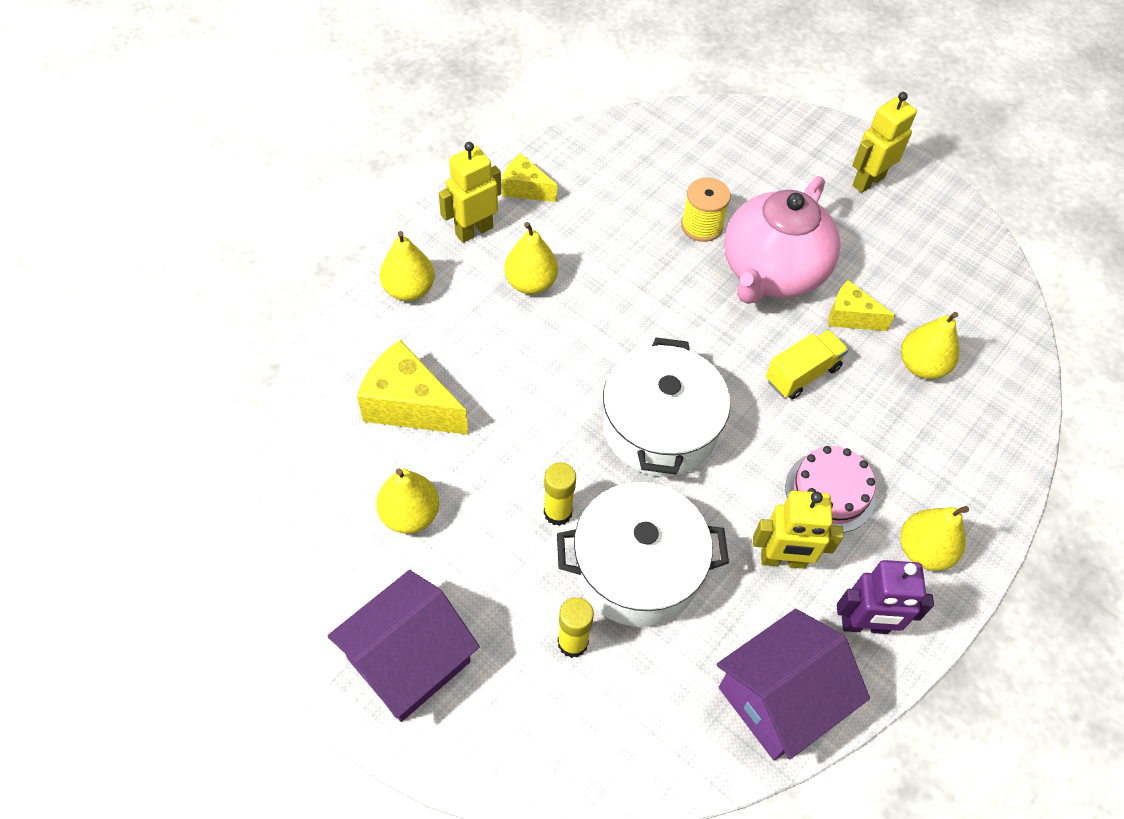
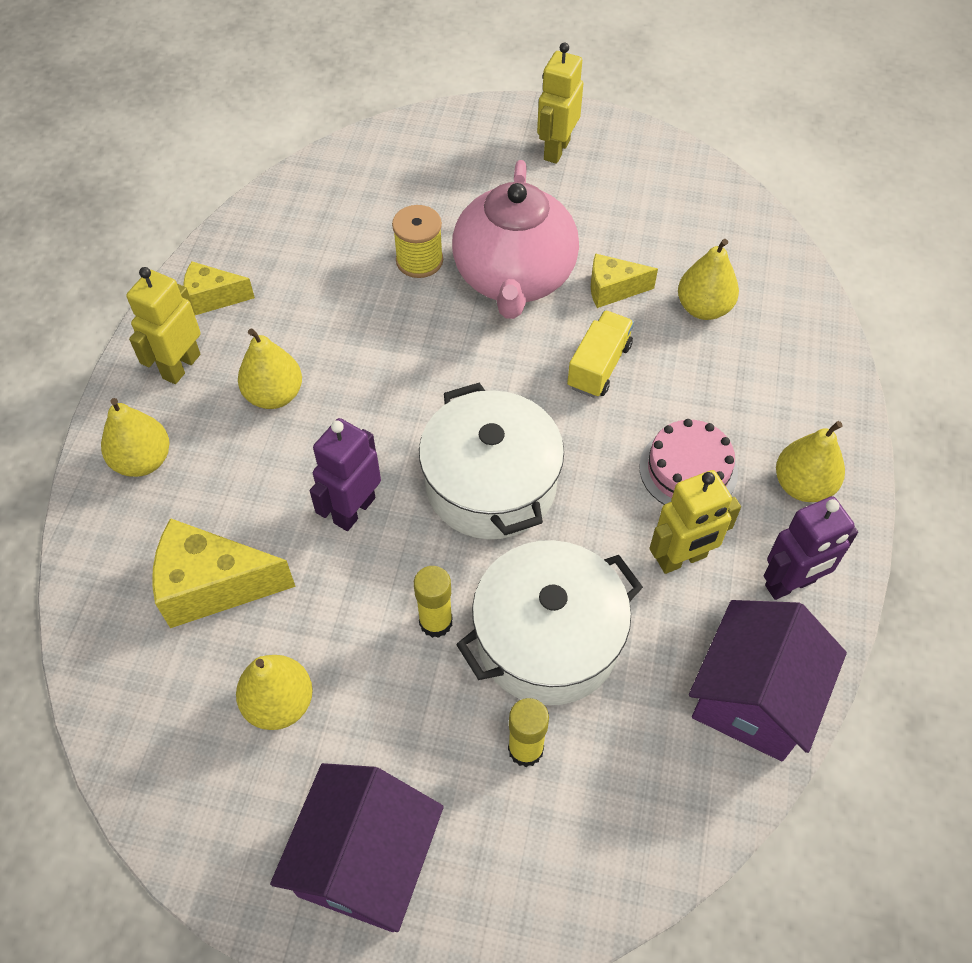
camera: 25 degrees left, 0 degrees up
none -> purple robot [310,418,381,531]

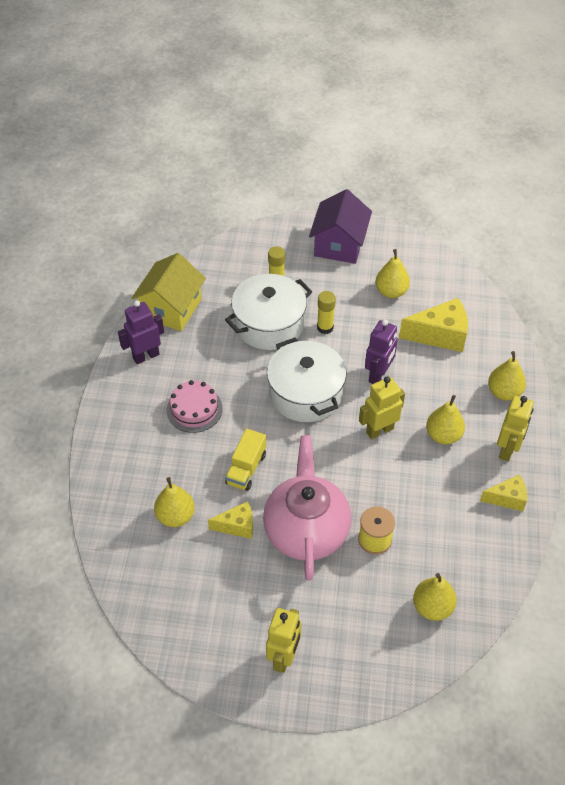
camera: 175 degrees right, 5 degrees down
yellow robot [649,470,741,574] -> yellow robot moved to [359,376,405,439]
purple house [689,600,847,761] -> yellow house [132,253,206,331]
yellow pear [776,421,845,502] -> yellow pear moved to [413,573,457,621]

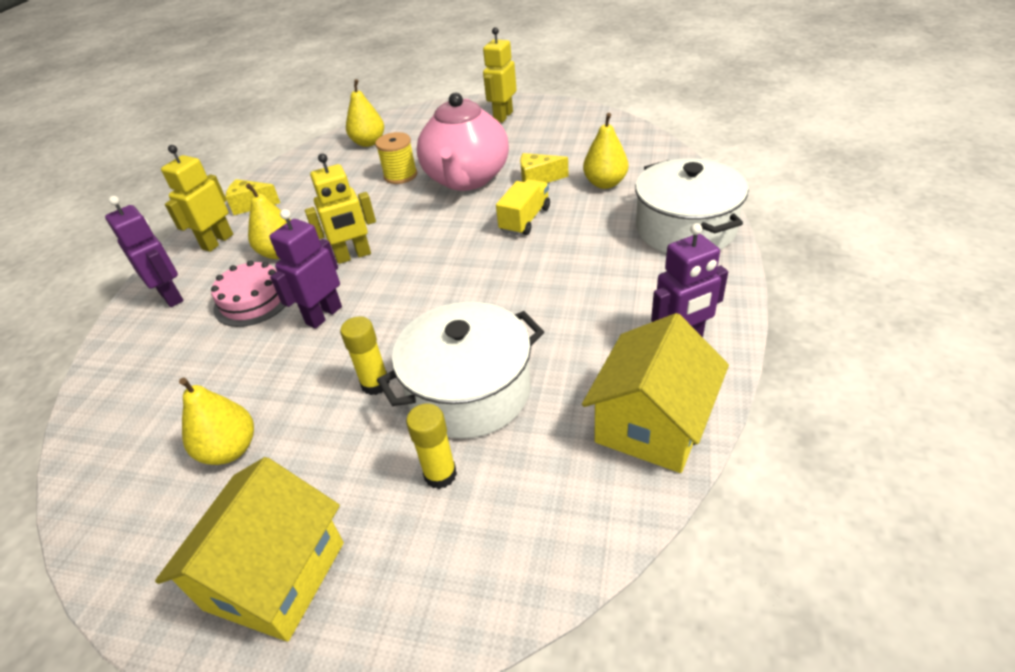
camera: 170 degrees left, 10 degrees down
pink cake [167,380,223,433] -> pink cake moved to [211,260,286,327]
white pot [267,337,346,422] -> white pot moved to [635,158,749,253]
purple house [309,189,372,264] -> yellow house [155,457,344,642]
yellow cheese [399,298,468,352] -> none
yellow pear [488,351,526,401] -> purple robot [105,196,183,307]

